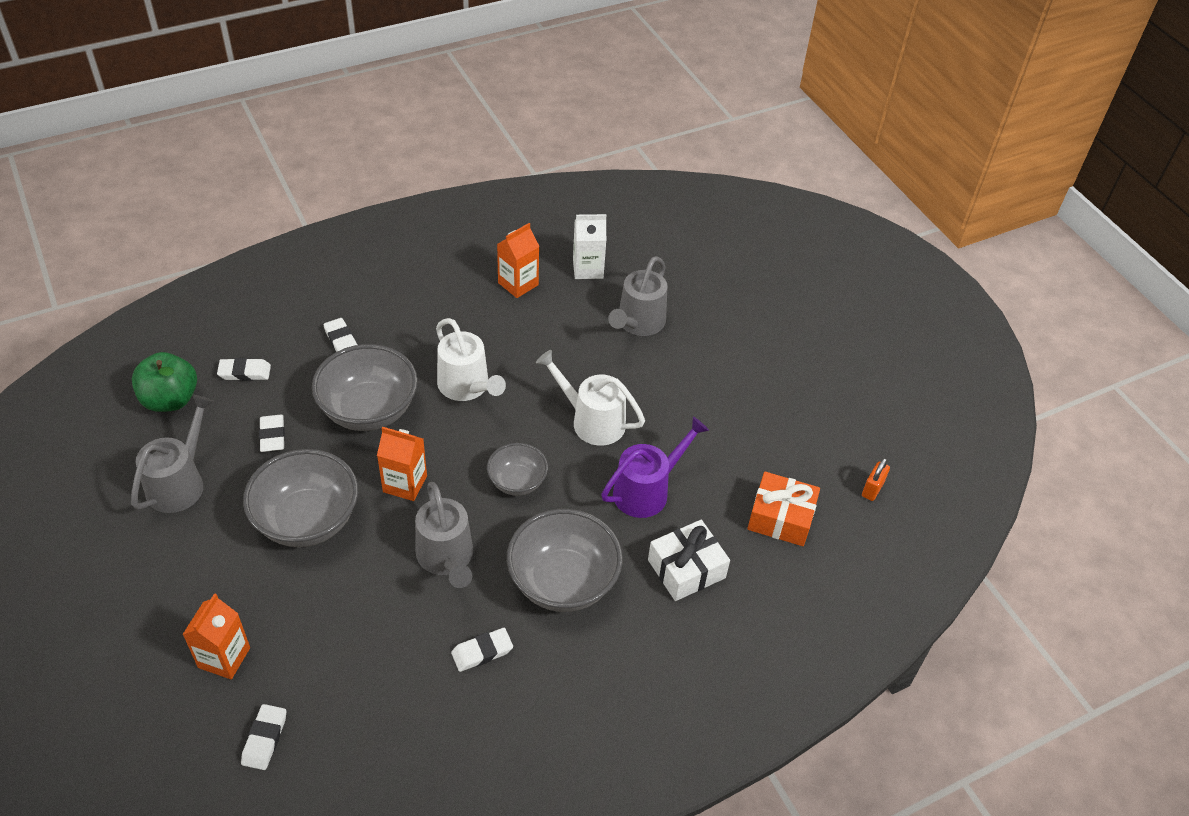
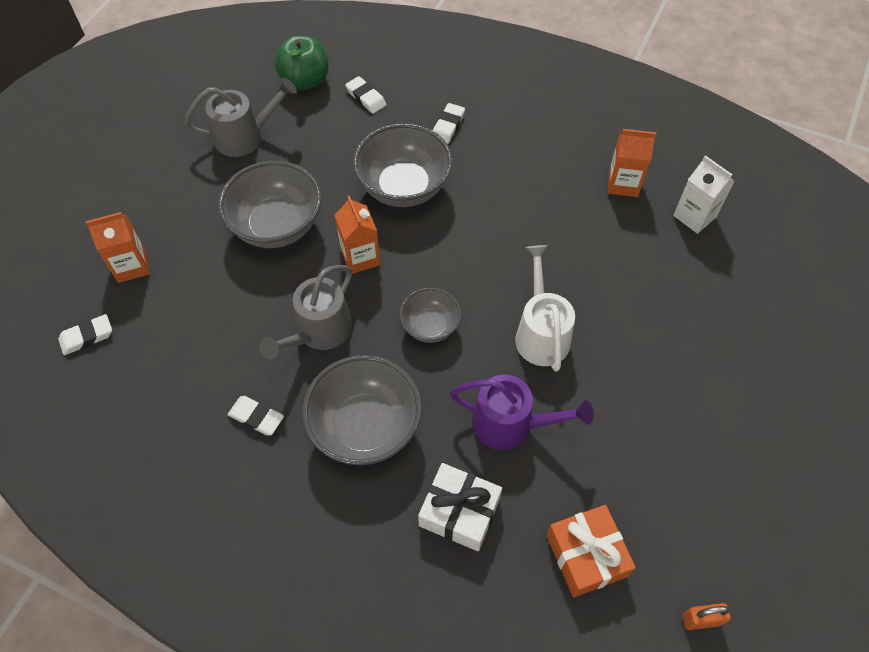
camera: 55 degrees right, 10 degrees up
white eraser [259,415,285,452] -> none
white watering can [436,318,506,401] -> none
grey watering can [608,256,668,336] -> none

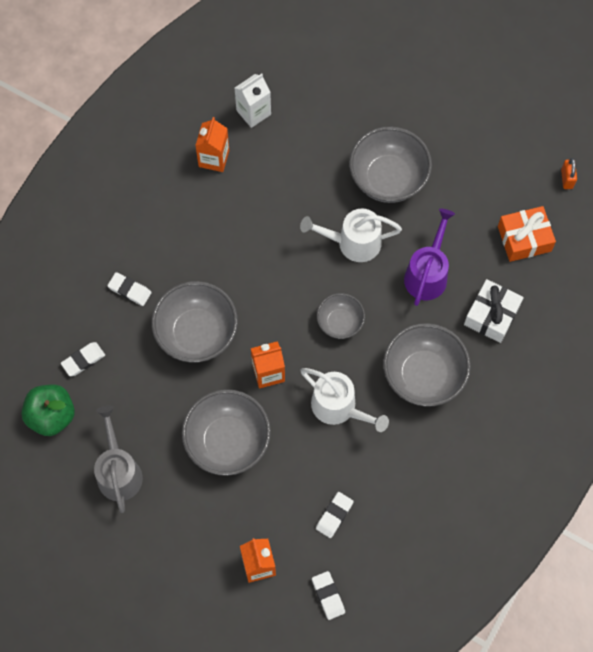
camera: 85 degrees left, 10 degrees up
white eraser [227,396,284,436] -> white eraser moved to [316,492,354,538]
grey watering can [259,265,352,360] -> white watering can [301,368,389,432]
none -> grey bowl [349,127,432,203]

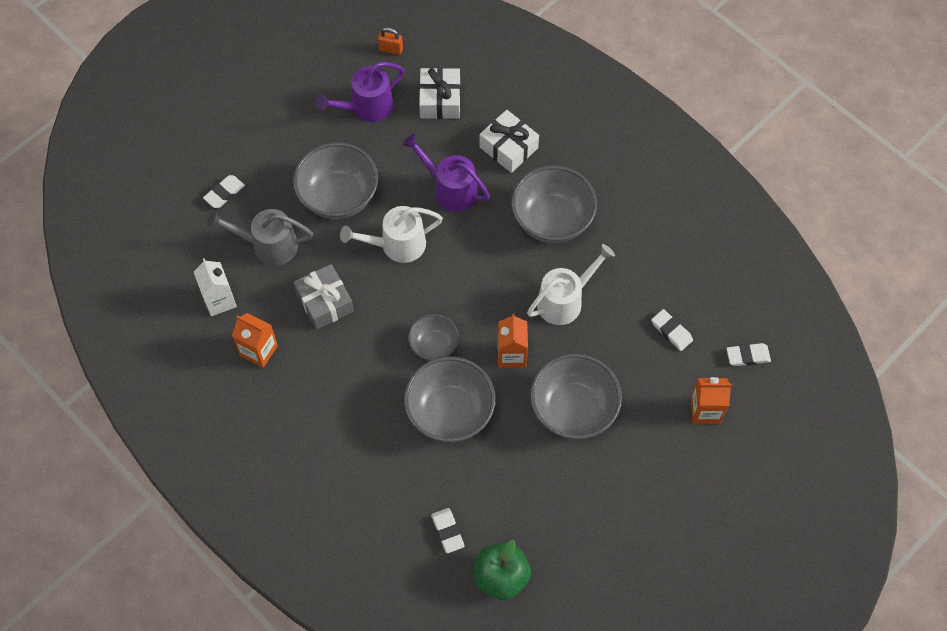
camera: 75 degrees left, 5 degrees down
grey watering can [94,405,143,513] -> grey watering can moved to [207,209,313,266]
white eraser [107,272,151,306] -> white eraser moved to [203,175,245,208]
white watering can [300,208,402,262] -> white watering can turned 60 degrees clockwise [340,206,443,263]
grey bowl [317,293,365,339] -> grey bowl moved to [408,314,459,361]
orange gift [498,206,556,262] -> white gift [419,68,461,119]
none -> grey gift [293,264,354,330]
none -> purple watering can [316,62,405,122]

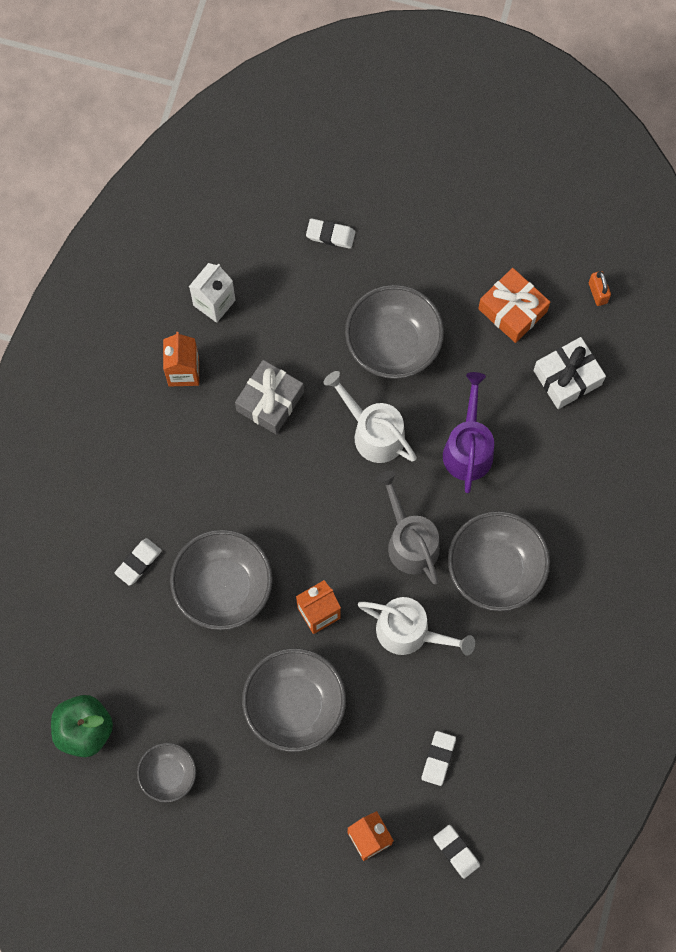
camera: 60 degrees right, 10 degrees up
grey watering can [207,209,313,266] -> grey watering can moved to [376,470,440,584]
purple watering can [316,62,405,122] -> orange gift [478,268,550,343]
grey bowl [408,314,459,361] -> grey bowl moved to [137,743,196,803]
white eraser [431,508,465,553] -> white eraser moved to [115,538,162,586]
white gift [479,110,539,173] -> none

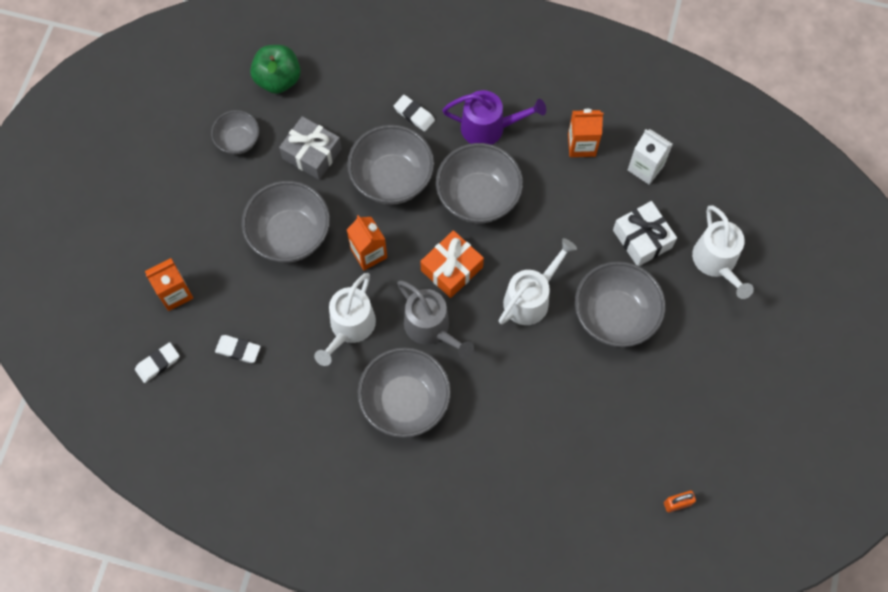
camera: 90 degrees right, 5 degrees down
grey gift [235,360,304,434] -> grey gift moved to [279,116,342,180]
white eraser [306,218,355,249] -> white watering can [692,206,754,299]
grey watering can [376,470,440,584] -> grey watering can turned 75 degrees clockwise [397,281,474,359]
purple watering can [443,372,494,493] -> purple watering can moved to [442,90,546,145]
orange gift [478,268,550,343] -> orange gift moved to [420,230,484,298]
white gift [533,337,606,409] -> white gift moved to [613,201,677,266]
none -> grey bowl [436,143,523,223]

